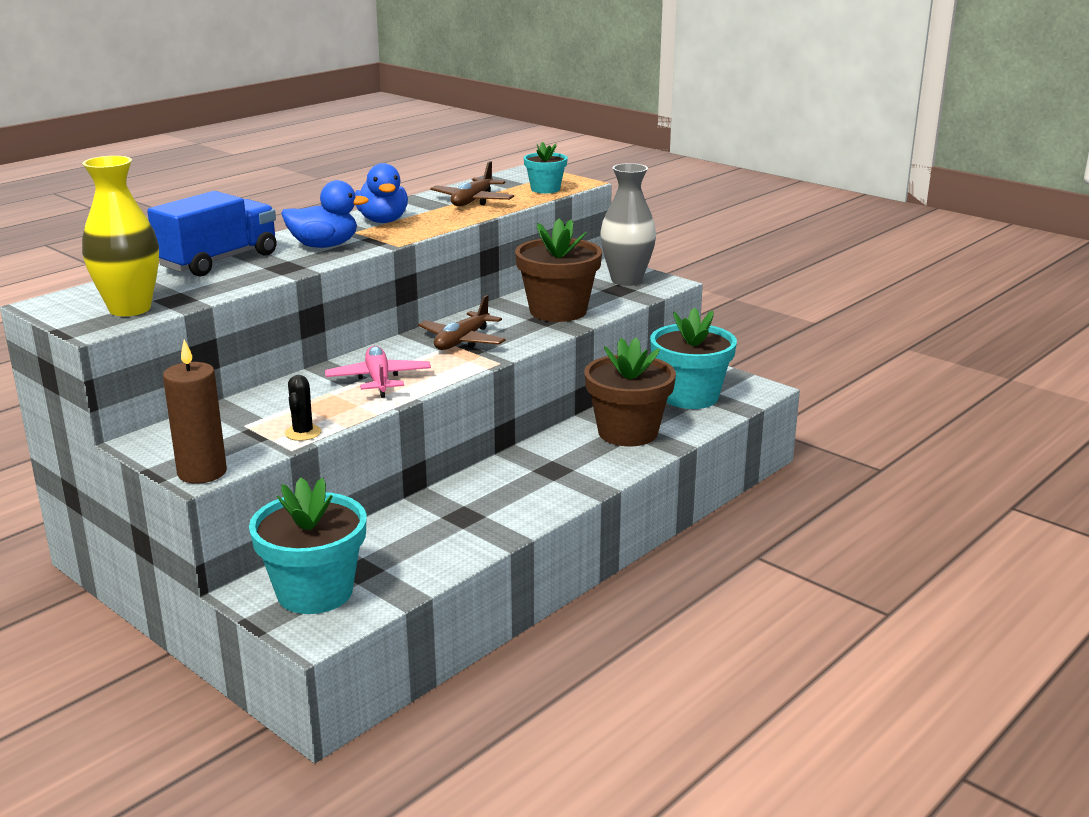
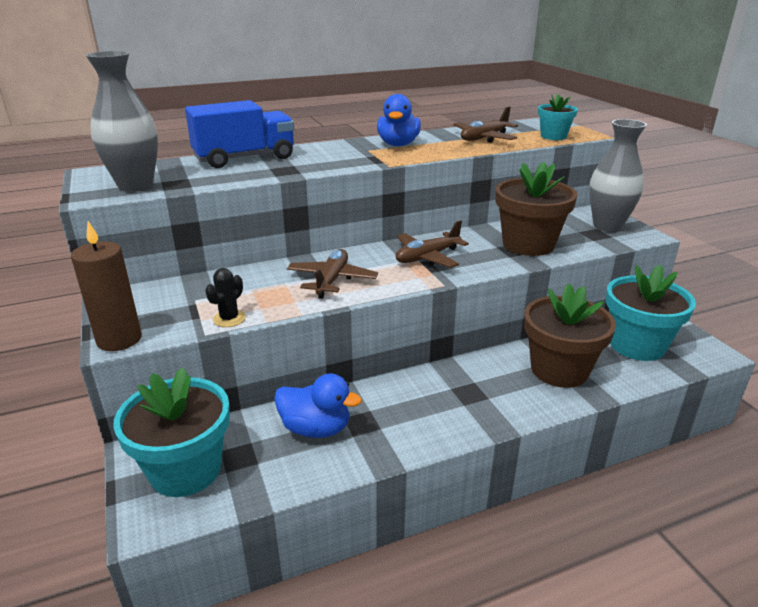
camera: 25 degrees right, 5 degrees up
yellow vase [82,156,159,316] -> grey vase [85,51,158,192]
blue duck [281,180,369,248] -> blue duck moved to [274,373,362,438]
pink plane [325,346,431,398] -> brown plane [287,249,378,299]

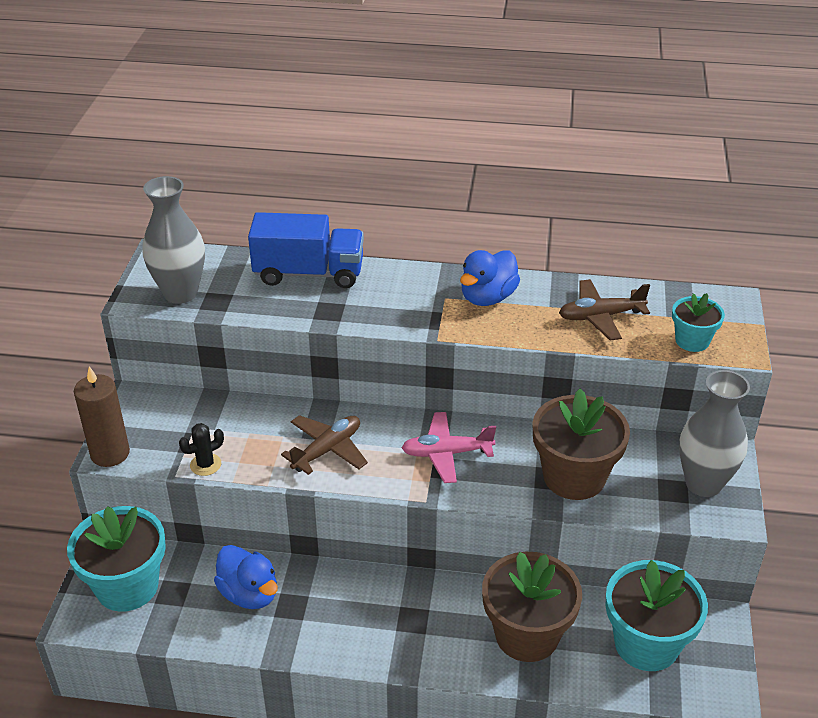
camera: 30 degrees right, 10 degrees up
brown plane [396,220,469,268] -> pink plane [402,412,496,483]

